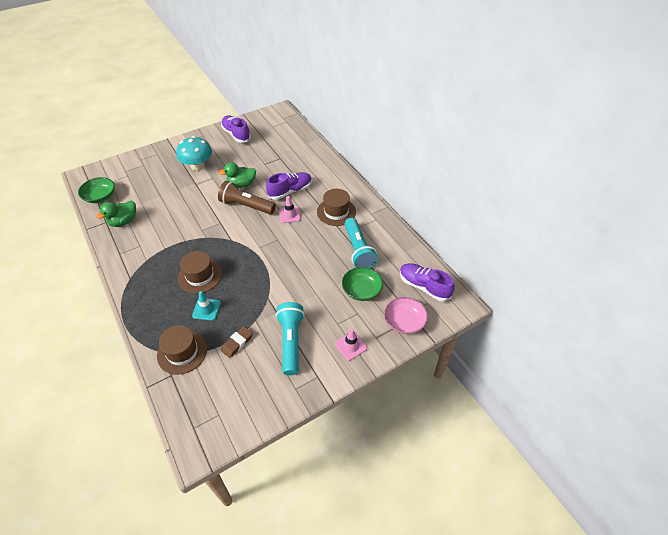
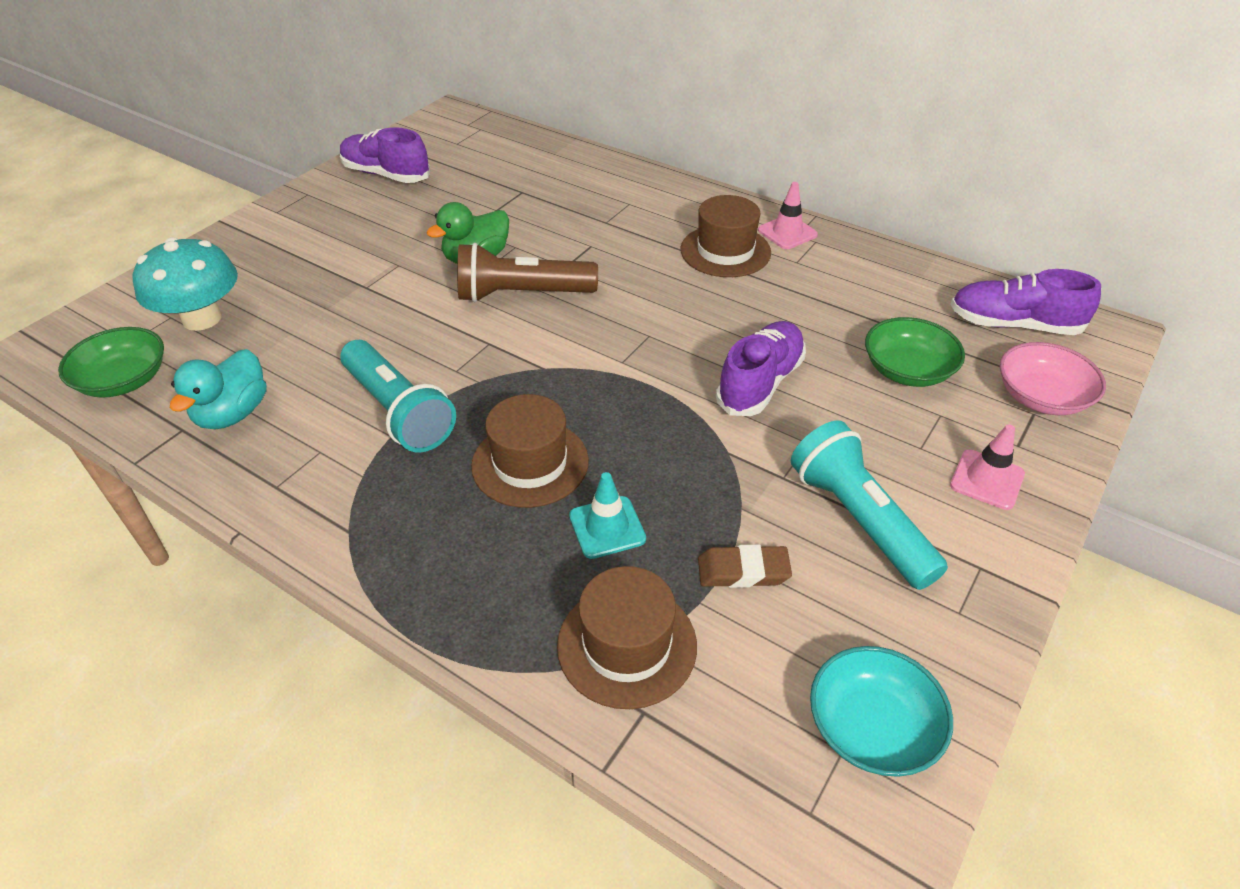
camera: 25 degrees left, 5 degrees down
green duck [96,201,136,227] -> turquoise duck [170,349,266,429]
turquoise mushroom [176,136,212,171] -> turquoise mushroom moved to [132,237,238,331]
brown eraser [221,326,253,358] -> brown eraser turned 75 degrees clockwise [698,545,792,588]
purple shoe [266,172,312,200] -> purple shoe moved to [716,321,806,416]
pink traffic cone [279,196,301,223] -> pink traffic cone moved to [758,182,818,249]
turquoise flashlight [345,218,378,268] -> turquoise flashlight moved to [340,340,456,452]
none -> turquoise bowl [810,646,953,777]

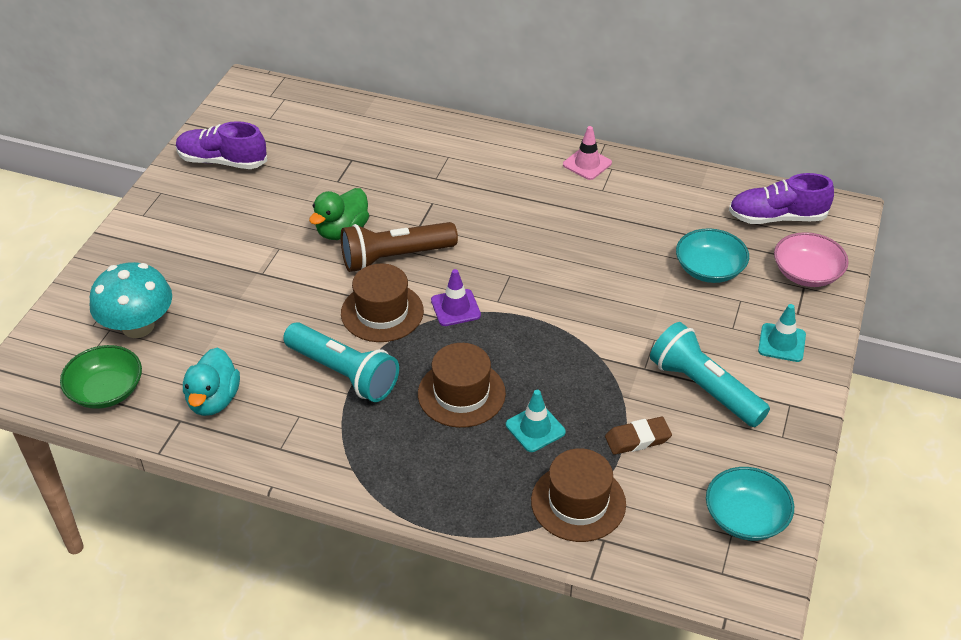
camera: 15 degrees left, 0 degrees up
brown hat [681,195,771,277] -> brown hat moved to [341,264,424,342]
purple shoe [716,321,806,416] -> none
green bowl [865,317,965,387] -> turquoise bowl [676,228,749,283]
pink traffic cone [950,424,1025,510] -> turquoise traffic cone [758,304,806,362]
none -> purple traffic cone [431,269,481,326]

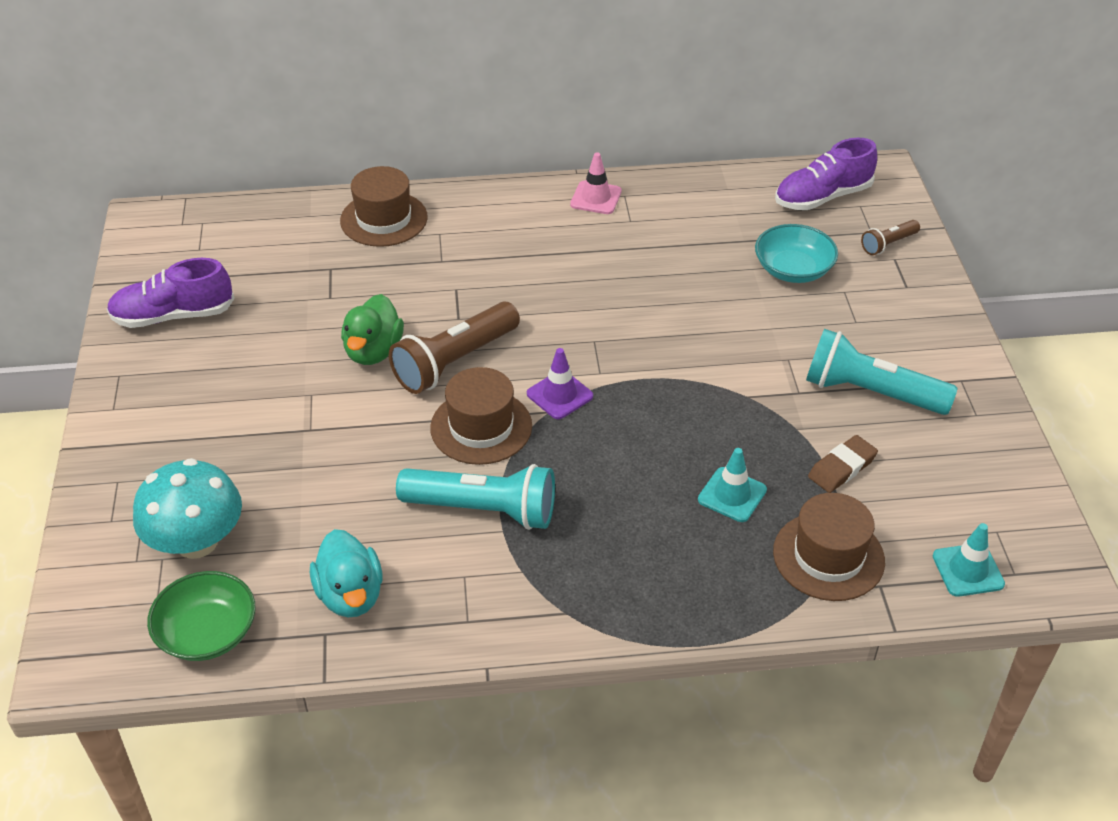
camera: 25 degrees left, 0 degrees up
brown hat [418,343,506,428] -> brown hat moved to [340,166,428,247]
turquoise bowl [706,467,794,541] -> none
turquoise traffic cone [758,304,806,362] -> turquoise traffic cone moved to [933,523,1005,597]
pink bowl [774,232,849,287] -> brown flashlight [861,220,920,255]

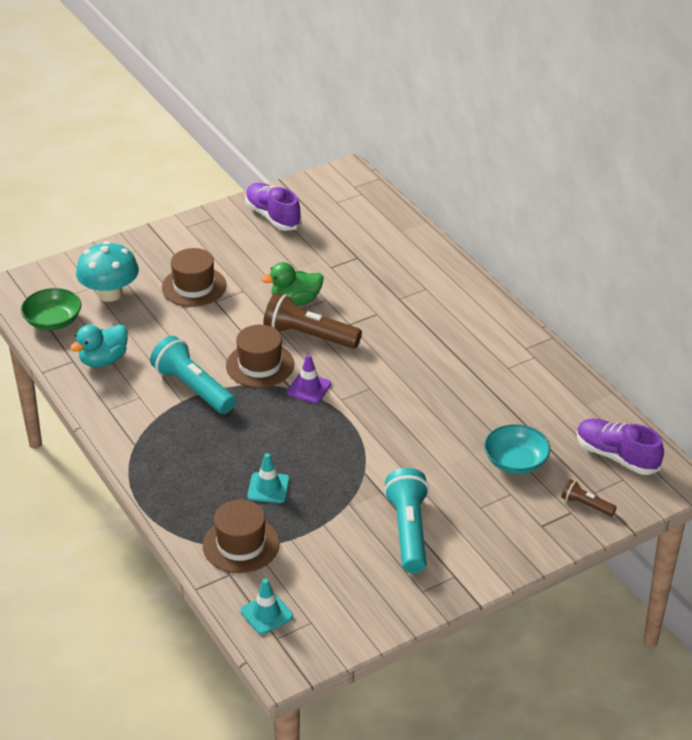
camera: 65 degrees right, 5 degrees down
brown hat [340,166,428,247] -> brown hat moved to [162,248,227,307]
turquoise flashlight [396,464,555,530] -> turquoise flashlight turned 150 degrees clockwise [150,336,236,414]
pink traffic cone [570,153,622,214] -> none
brown eraser [808,435,878,493] -> none

